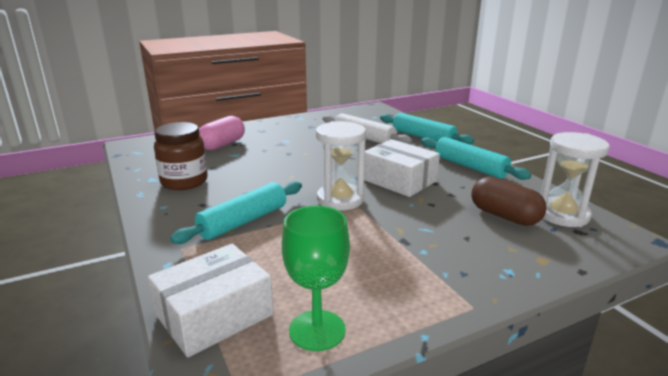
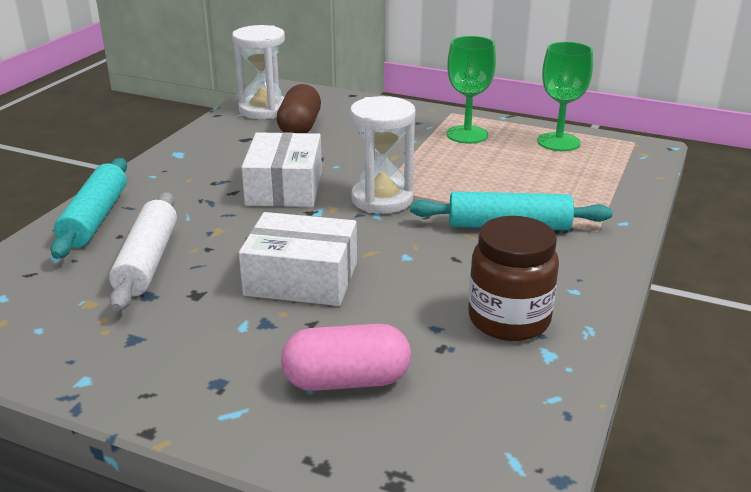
camera: 130 degrees left, 5 degrees up
white box [148,244,274,357] -> white box moved to [239,212,357,306]
turquoise rolling pin [421,137,531,180] -> none
none -> green goblet [446,36,496,143]

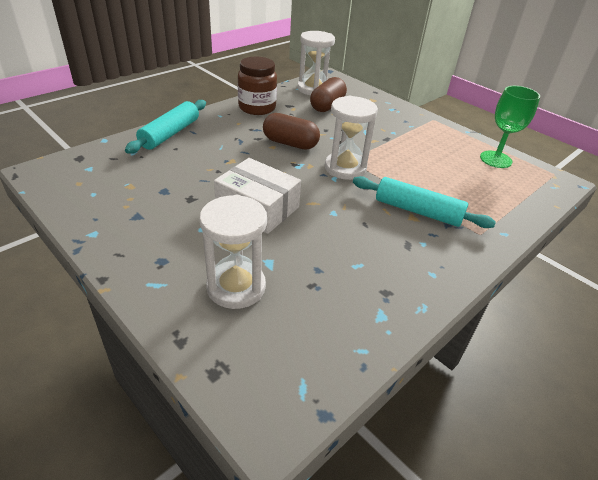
camera: 20 degrees right, 10 degrees up
white rolling pin [109,192,177,311] -> none
white box [241,132,322,207] -> brown capsule [263,113,320,150]
pink capsule [281,324,411,391] -> white hourglass [200,195,267,309]
green goblet [446,36,496,143] -> none
brown jar [468,216,559,341] -> brown jar moved to [238,57,277,115]

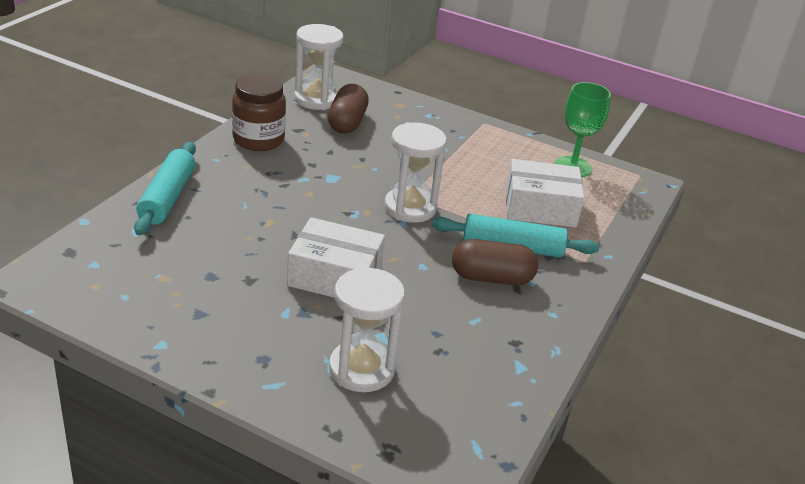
camera: 20 degrees left, 5 degrees down
brown capsule [263,113,320,150] -> brown capsule moved to [452,239,538,286]
none -> white box [506,159,584,228]

